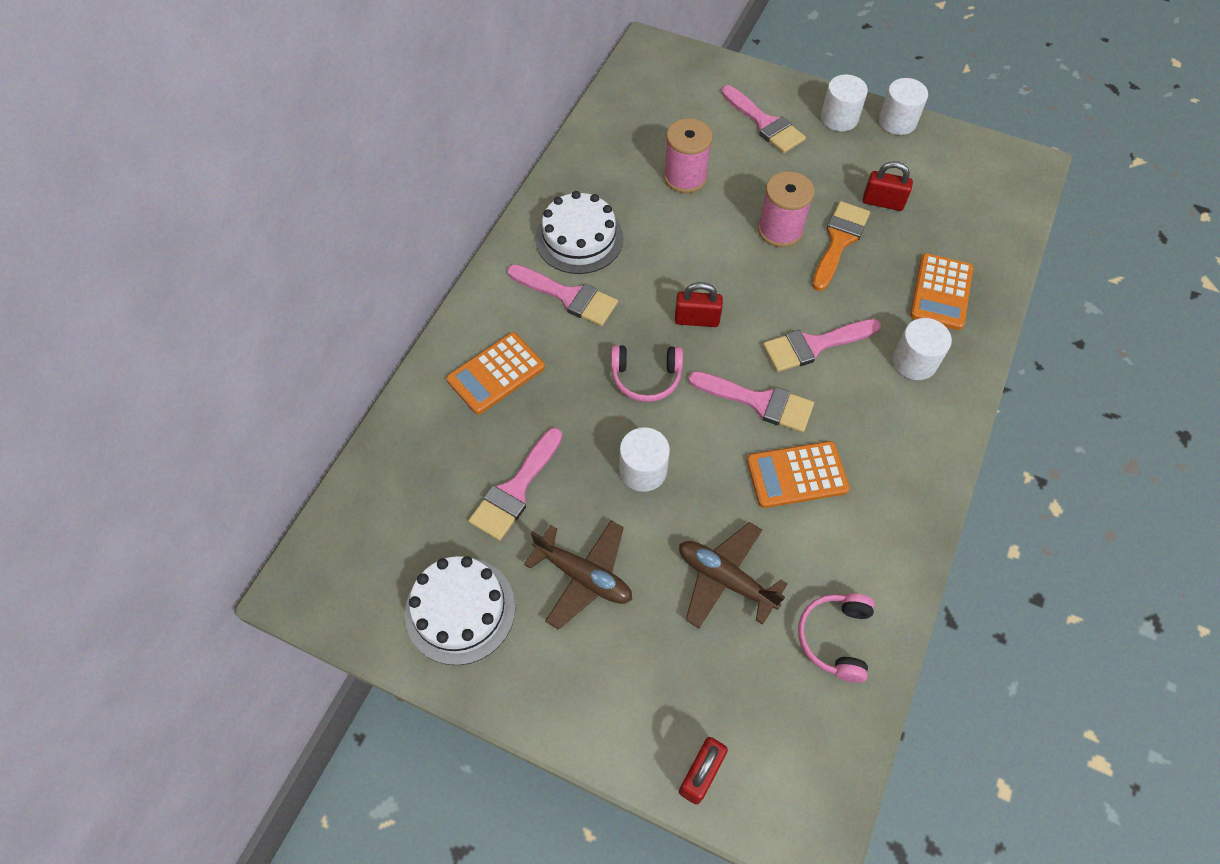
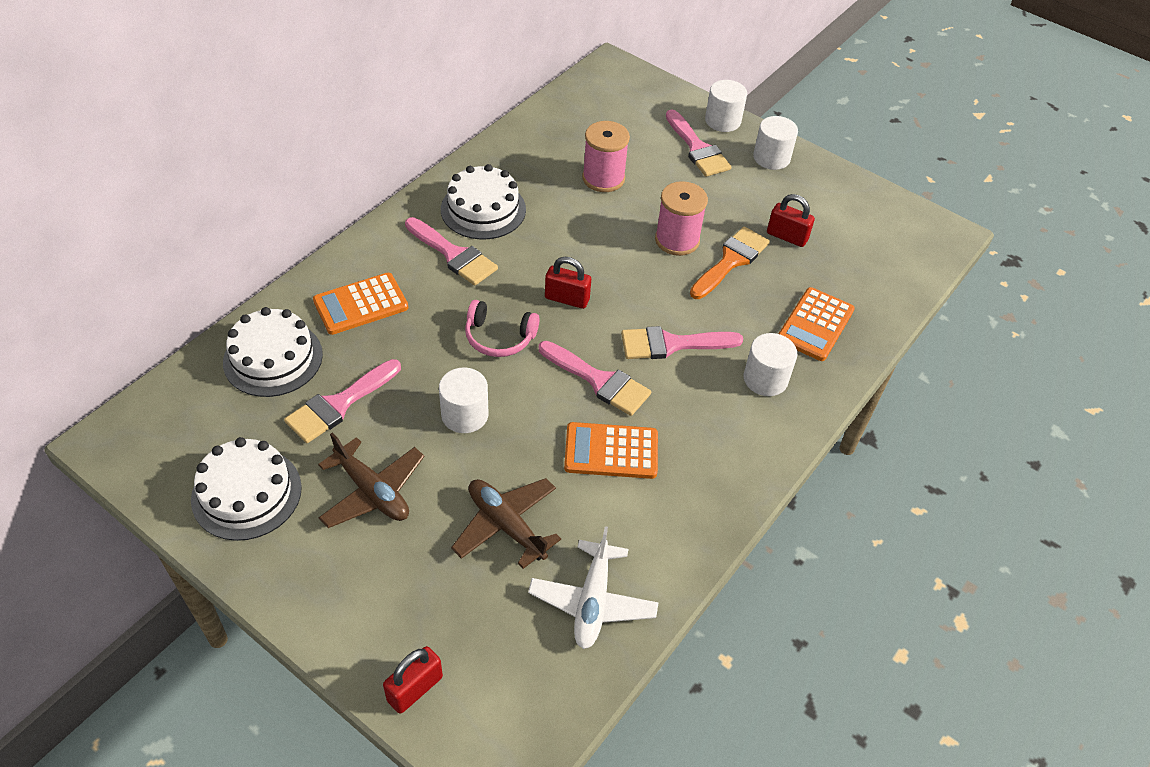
camera: 10 degrees right, 10 degrees down
pink headphones [798,593,875,683] -> white plane [528,526,659,649]
white cylinder [879,78,928,135] -> white cylinder moved to [705,80,747,132]
none -> white cake [223,307,323,397]

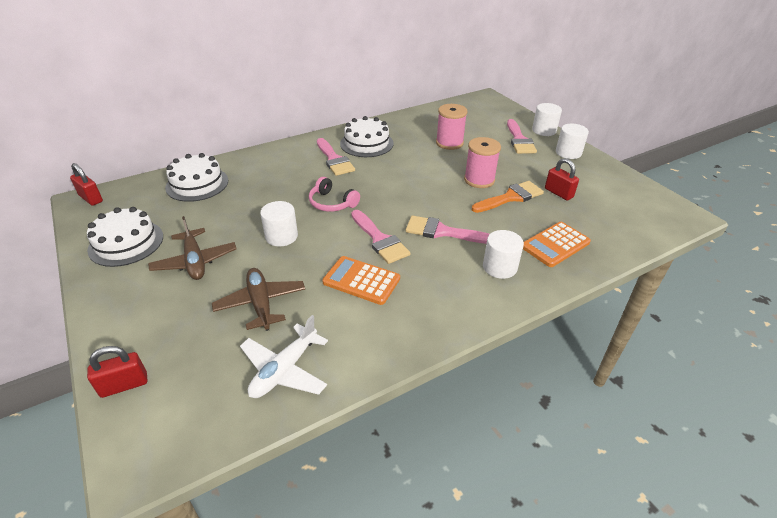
camera: 25 degrees right, 10 degrees down
pink brush [284,359,401,443] -> none
orange calculator [313,273,408,335] -> none
red padlock [545,257,591,309] -> red padlock moved to [70,163,103,206]

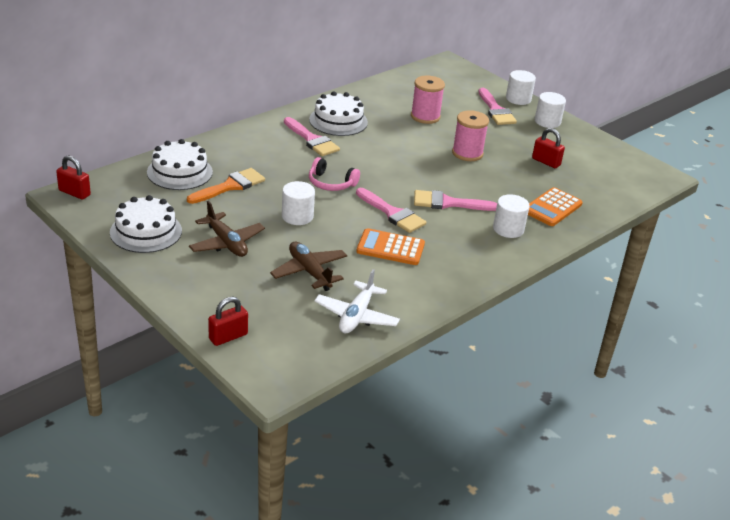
camera: 15 degrees left, 5 degrees down
orange brush [472,181,544,213] -> orange brush moved to [187,168,265,204]

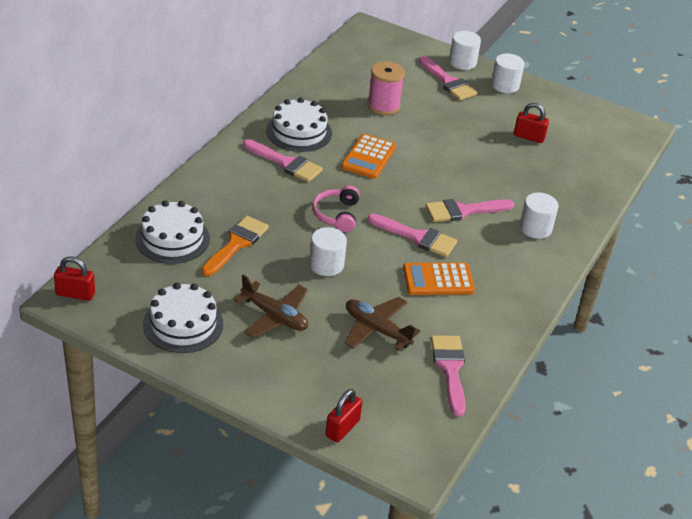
camera: 20 degrees left, 5 degrees up
pink headphones [309,157,360,191] -> pink headphones turned 90 degrees clockwise [312,186,360,232]
white plane [315,269,400,334] -> pink brush [431,336,466,417]
pink spool [452,110,489,161] -> none
orange calculator [528,187,583,226] -> orange calculator moved to [341,134,396,179]

